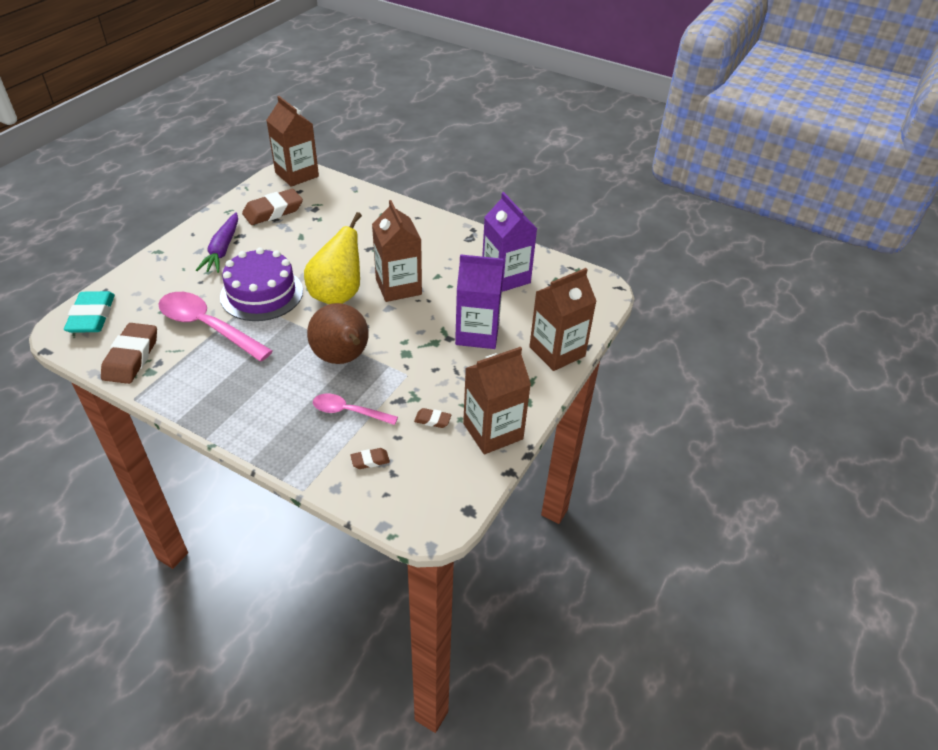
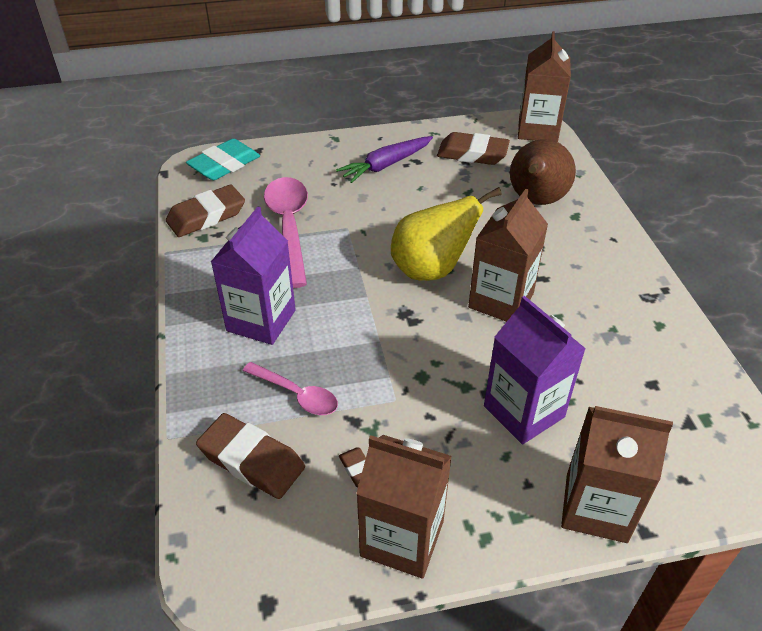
camera: 50 degrees right, 0 degrees up
purple cake [220,247,303,321] -> none
brown pear [307,303,369,364] -> brown pear moved to [510,139,576,205]
pink spoon [313,393,398,425] -> pink spoon turned 150 degrees clockwise [243,362,338,415]
brown eraser [350,448,390,469] -> brown eraser [196,413,305,499], size x2.12
purple carton [482,192,537,292] -> purple carton moved to [211,206,296,345]

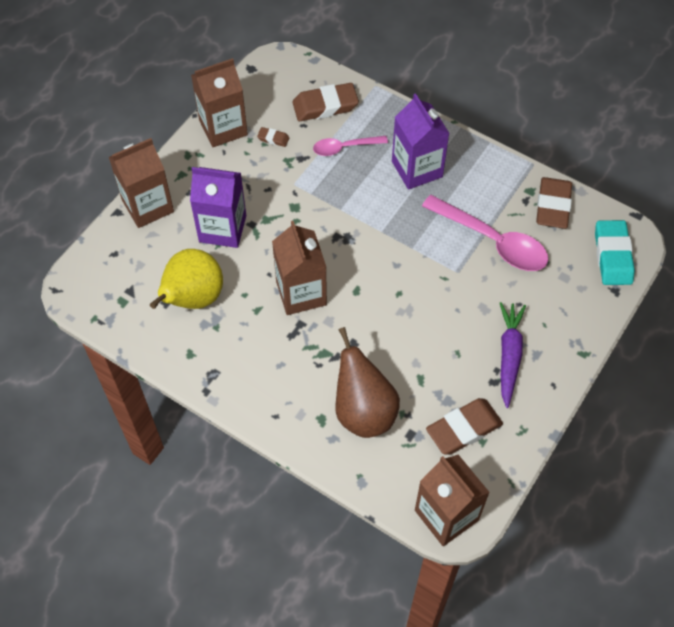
camera: 135 degrees right, 15 degrees up
yellow pear [391,187,502,281] -> yellow pear moved to [150,249,223,309]

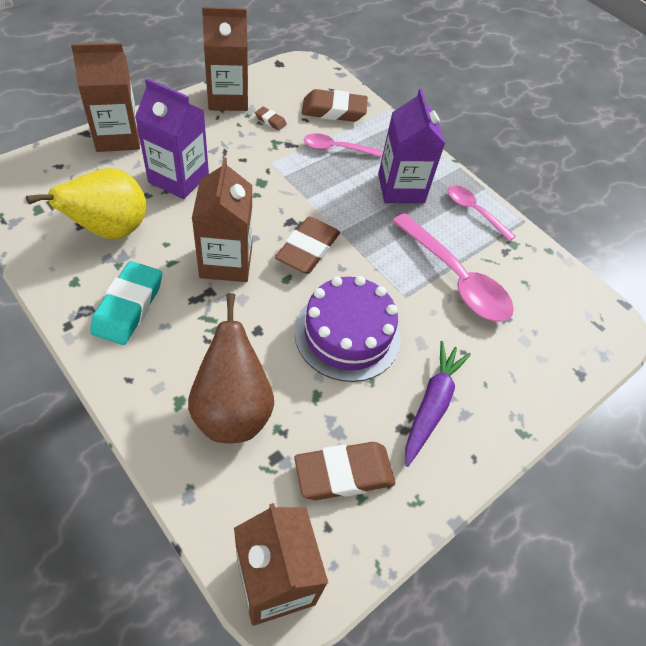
camera: 10 degrees right, 5 degrees down
brown eraser [536,177,572,229] -> brown eraser moved to [275,216,340,274]
turquoise eraser [595,220,635,285] -> turquoise eraser moved to [90,261,162,345]
none -> purple cake [294,276,401,382]
none -> pink spoon [448,185,516,241]

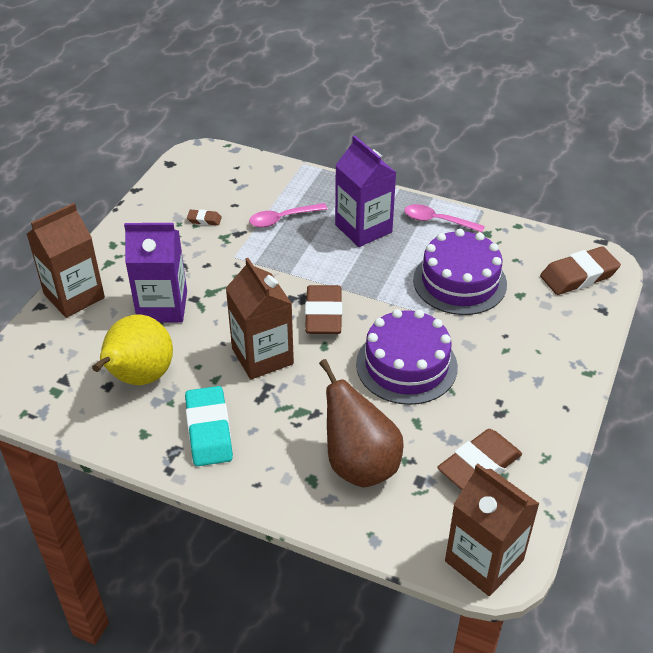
camera: 20 degrees left, 10 degrees down
brown carton [202,7,248,111] -> none
brown eraser [302,89,368,122] -> brown eraser moved to [540,246,621,295]
pink spoon [392,213,514,322] -> purple cake [413,229,507,315]
purple carrot [405,341,471,467] -> none

